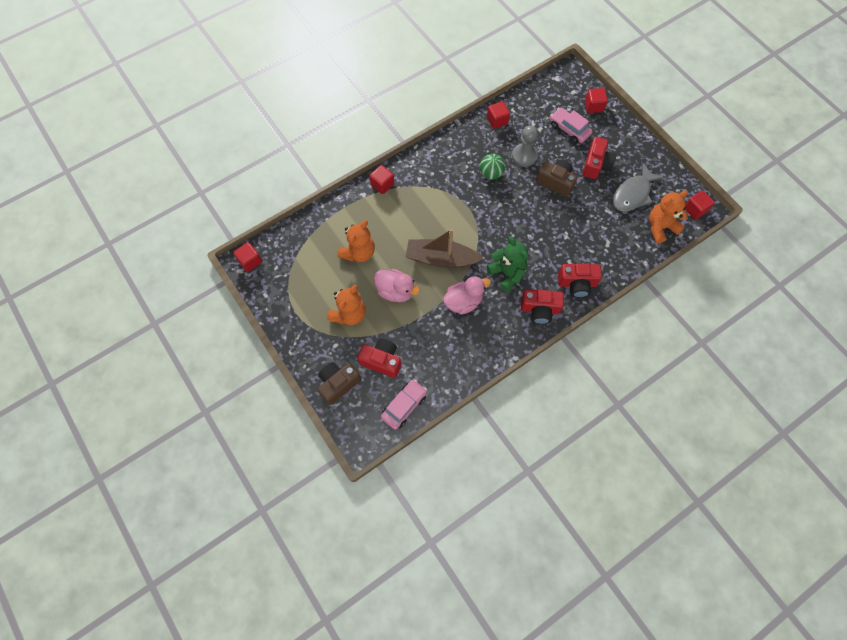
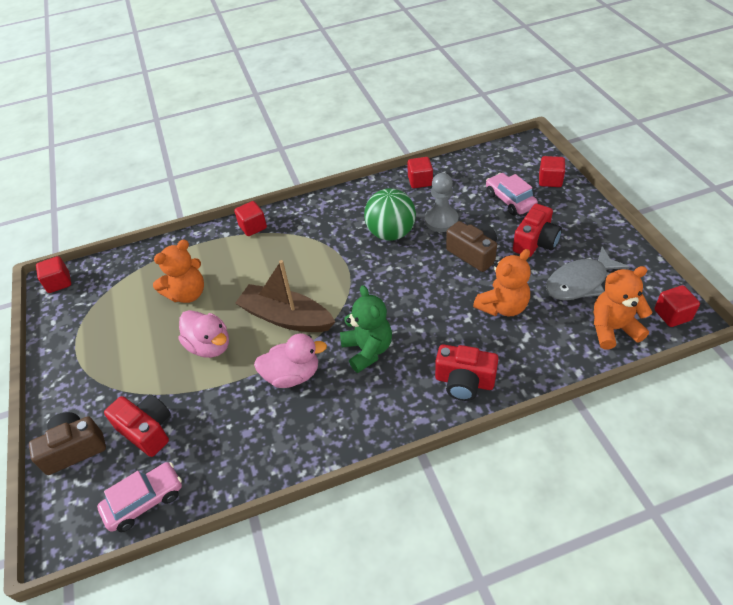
camera: 20 degrees right, 20 degrees down
orange teddy bear [327,285,366,325] -> orange teddy bear moved to [473,249,531,316]
green ball [480,154,505,180] -> green ball [364,188,416,241], size x1.54
red camera [521,289,564,324] -> none

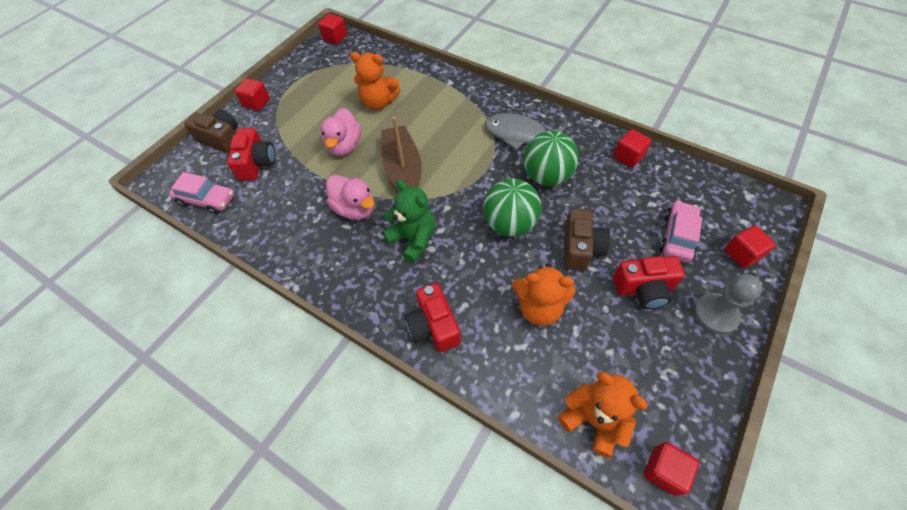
camera: 50 degrees right, 10 degrees up
red cube [234,201,267,236] -> red cube moved to [235,78,270,111]
green teddy bear [340,285,392,373] -> green teddy bear turned 75 degrees counterclockwise [383,179,435,263]
grey pawn [425,173,458,232] -> grey pawn moved to [693,274,762,335]
grey fish [546,247,629,300] -> grey fish moved to [485,113,566,150]
none -> green ball [483,178,541,237]

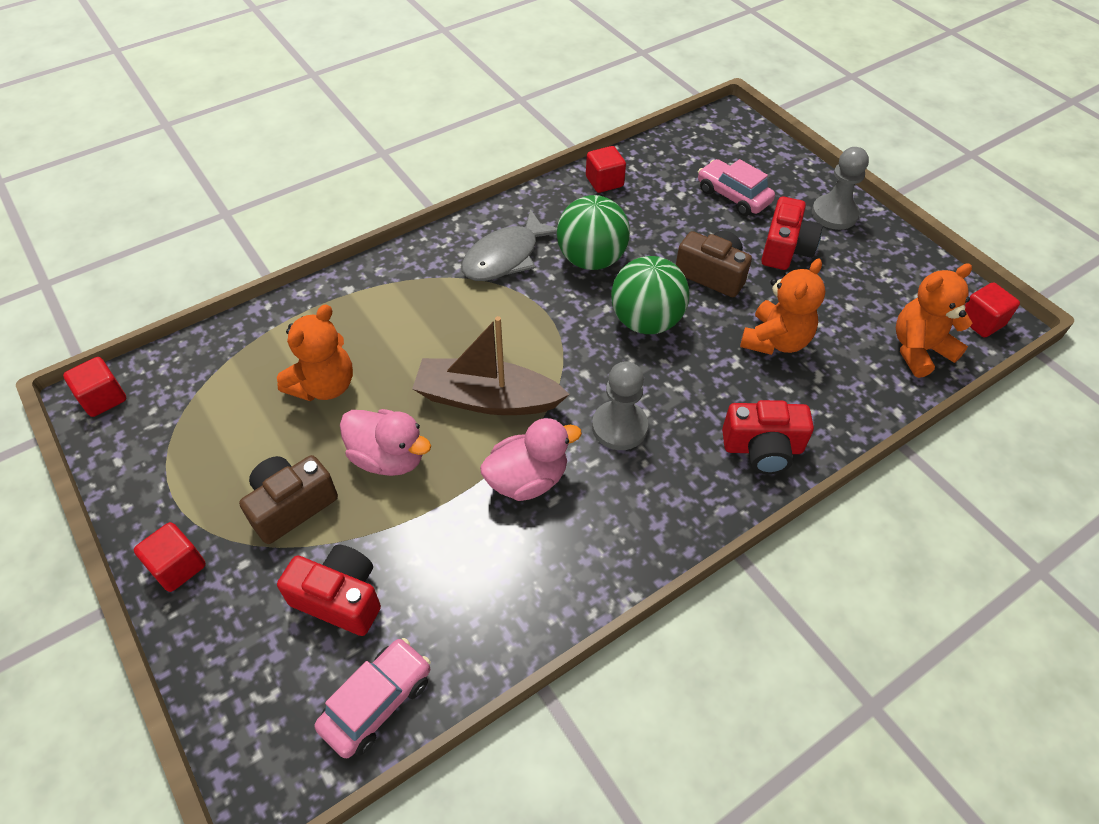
camera: 70 degrees left, 5 degrees down
brown camera [184,109,238,154] -> brown camera moved to [239,455,338,544]
green teddy bear [383,179,435,263] -> grey pawn [592,361,648,450]
red cube [725,225,776,268] -> none

